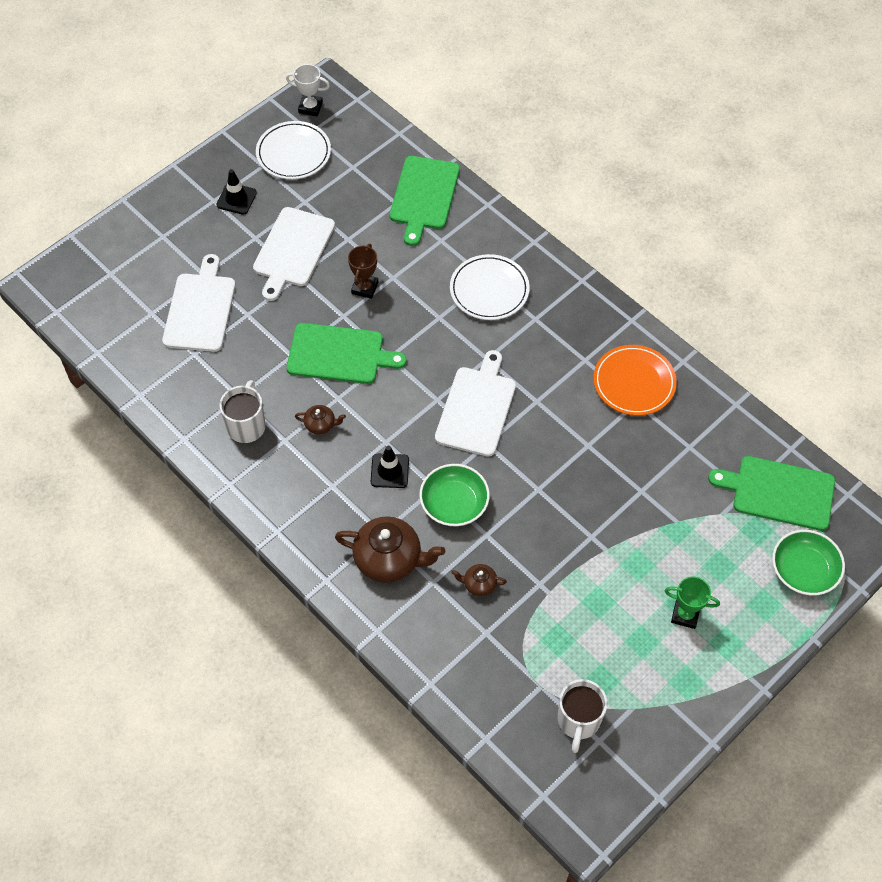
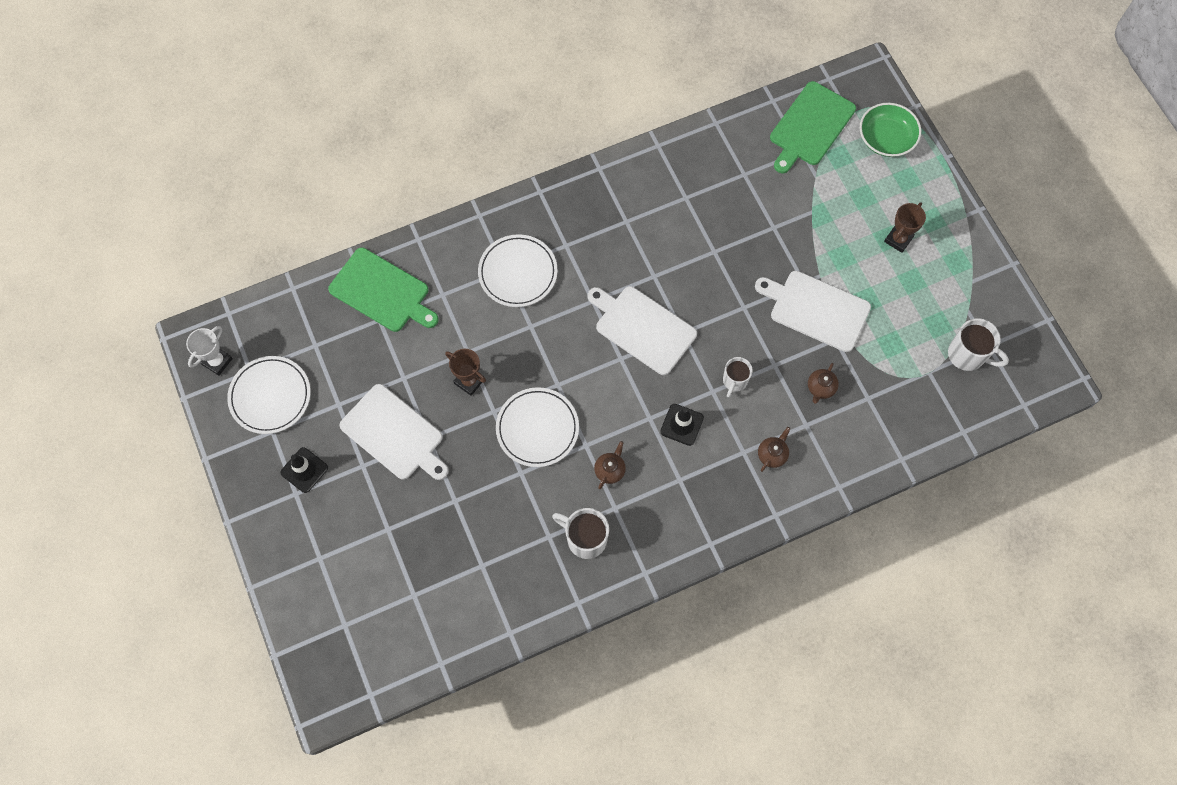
camera: 70 degrees left, 10 degrees up
white cutting board [162,254,236,352] -> white cutting board moved to [755,271,871,352]
green cutting board [287,323,407,384] -> white plate [496,387,579,467]
brown teapot [335,516,445,583] -> brown teapot [758,427,790,472], size x0.49
green bowl [419,464,490,526] -> white mug [723,357,753,398]
orange plate [593,345,677,416] -> none
green trophy [665,576,720,629] -> brown trophy [884,202,926,253]

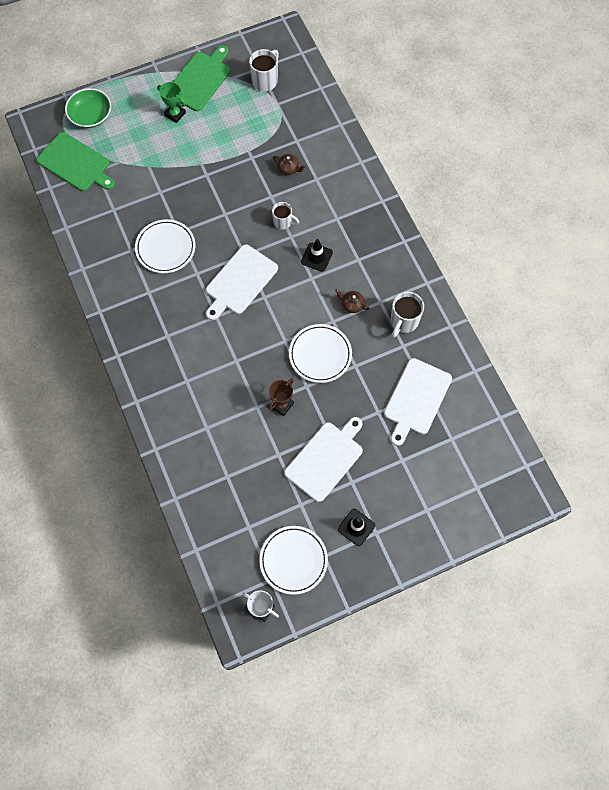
camera: 90 degrees left, 0 degrees up
green cutting board [328,248,439,332] -> green cutting board moved to [173,45,231,111]
white plate [478,234,558,307] -> white plate moved to [135,219,196,273]
white cutting board [755,271,871,352] -> white cutting board moved to [384,358,452,446]
brown teapot [758,427,790,472] -> none
brown trophy [884,202,926,253] -> green trophy [157,82,186,123]

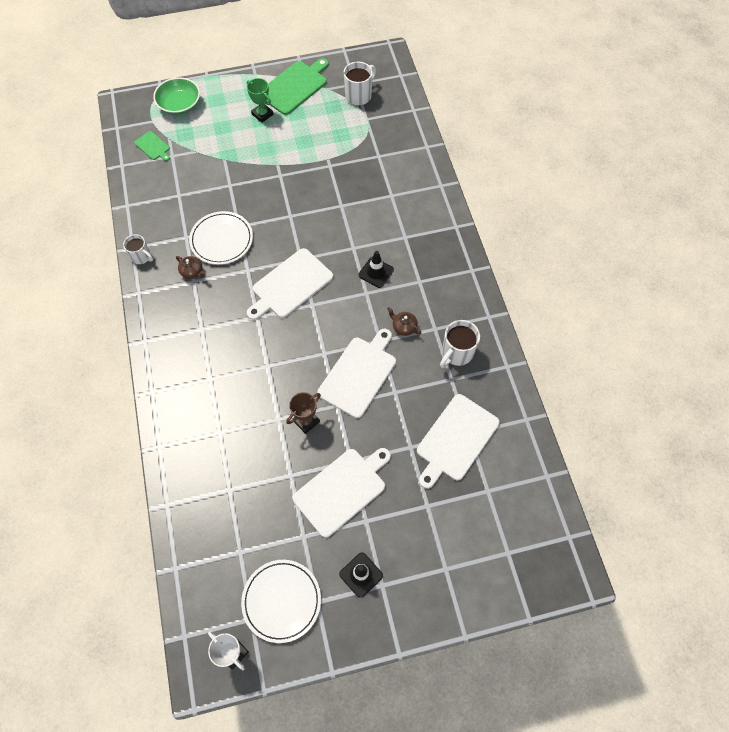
camera: 10 degrees right, 5 degrees down
green cutting board [37,132,115,191] -> green cutting board [134,131,170,161], size x0.50
white mug [272,202,299,230] -> white mug moved to [123,234,153,264]
brown teapot [273,154,306,175] -> brown teapot moved to [176,256,205,279]
white plate [289,324,352,383] -> white cutting board [317,329,396,418]

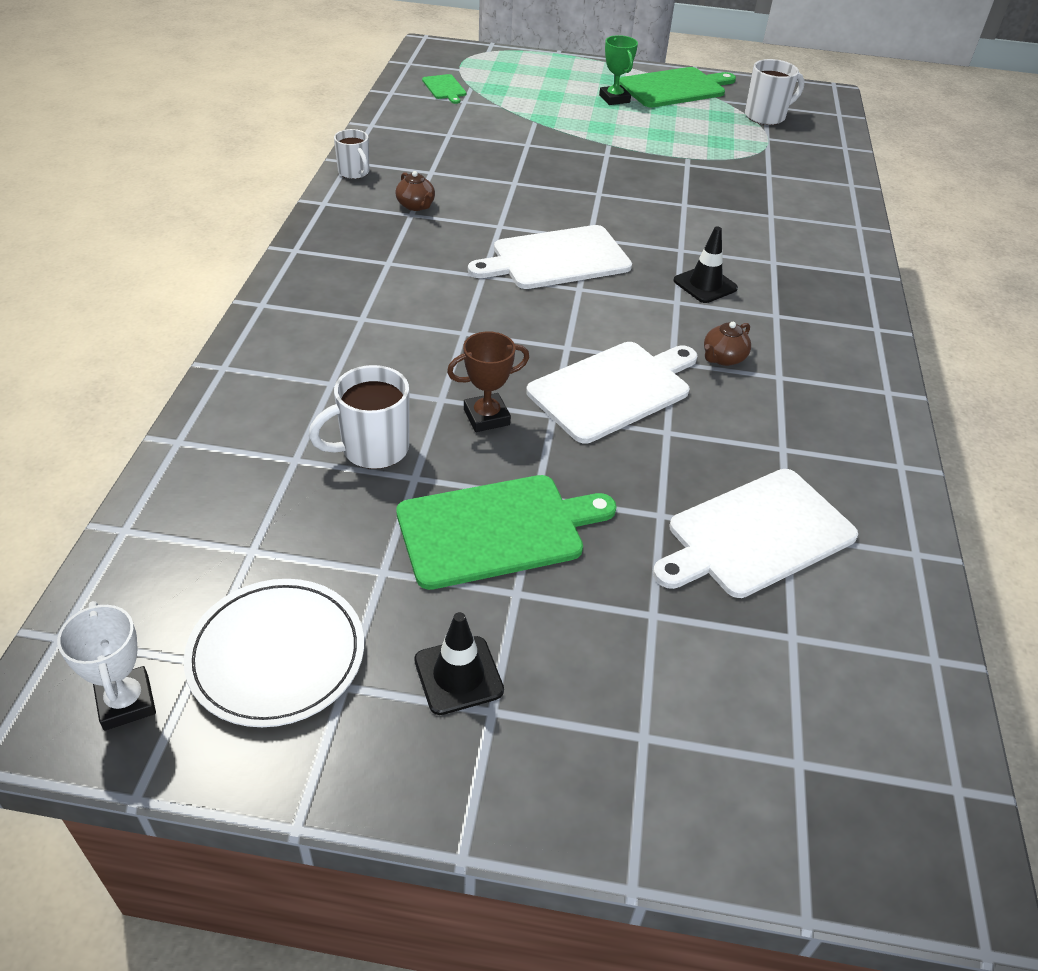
camera: 20 degrees right, 20 degrees down
green bowl [153,77,200,115] -> none
white plate [189,211,253,265] -> none
white cutting board [293,448,391,538] -> green cutting board [396,475,617,590]
brown teapot [387,307,421,336] -> brown teapot turned 105 degrees counterclockwise [704,322,751,366]
white mug [440,320,480,368] -> white mug moved to [309,365,409,469]

